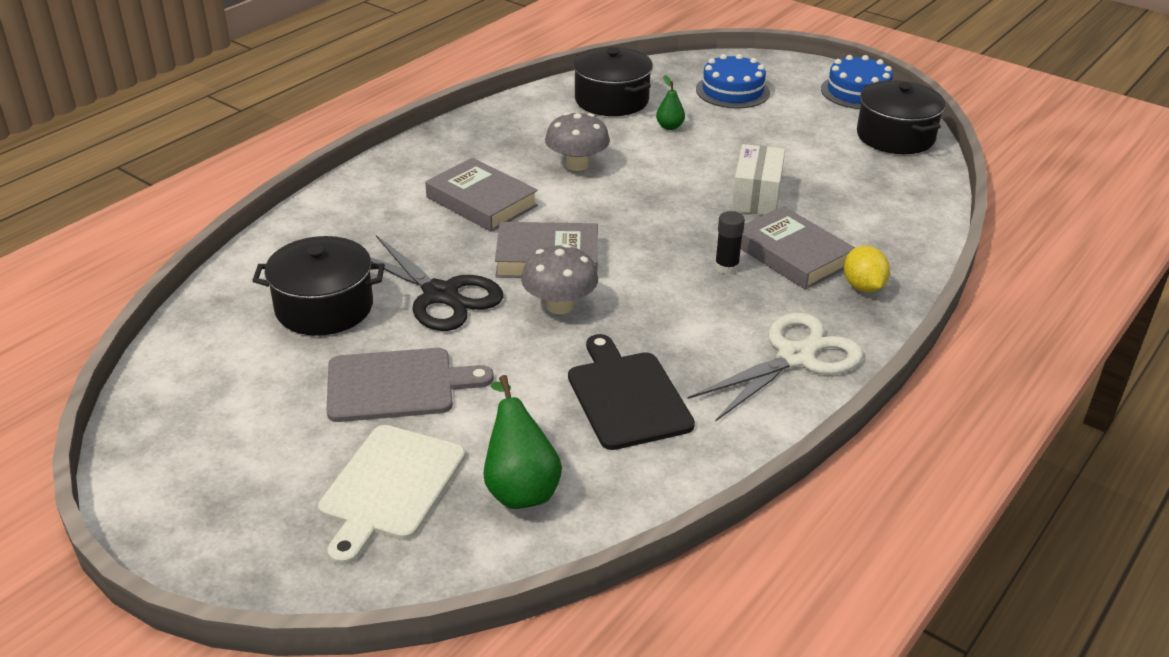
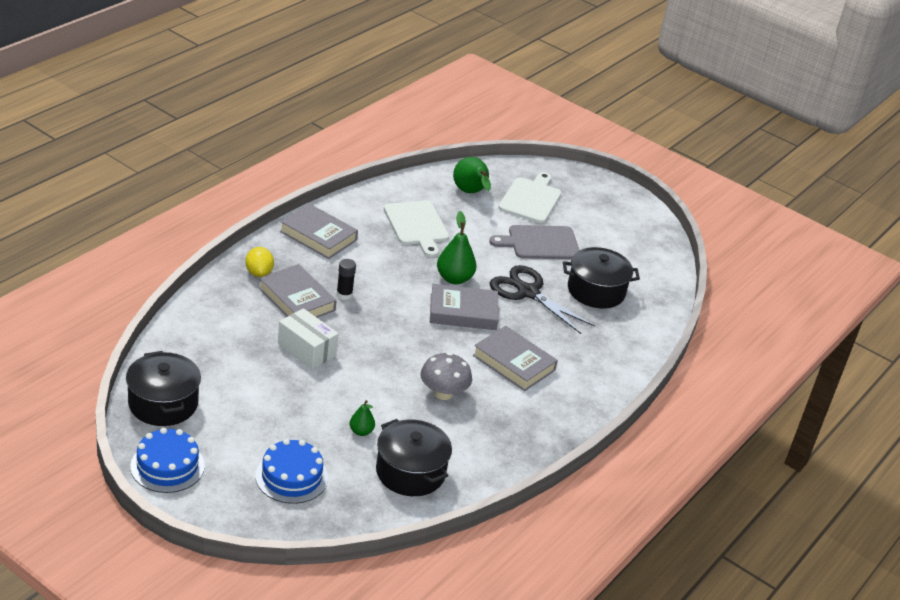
camera: 175 degrees right, 0 degrees up
grey mushroom [521,244,598,314] -> green pear [437,211,476,284]
black cutting board [568,334,695,450] -> white cutting board [384,200,449,257]
white scissors [688,313,863,422] -> grey book [280,204,358,259]
white box [732,144,785,215] -> white box turned 60 degrees counterclockwise [278,308,339,370]

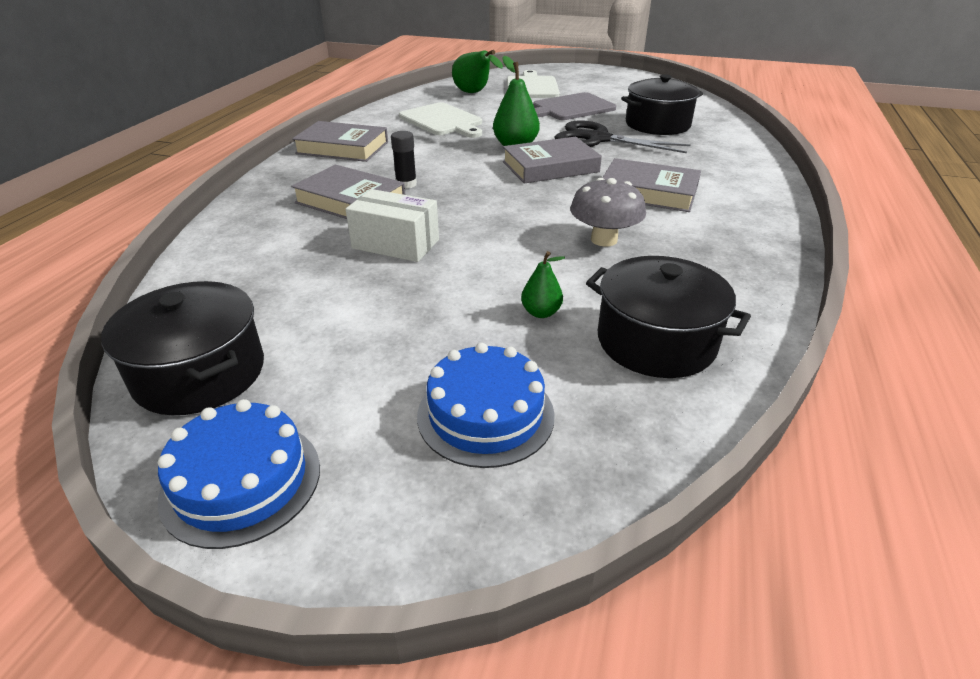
camera: 15 degrees left, 0 degrees up
yellow lemon [245,247,274,277] -> none

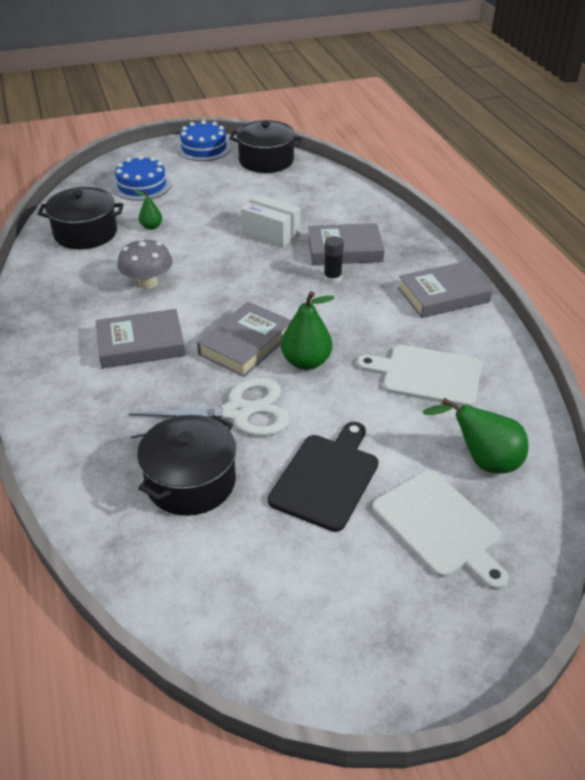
camera: 145 degrees right, 5 degrees up
white box [346,189,439,262] -> white box turned 45 degrees clockwise [241,194,300,247]
grey cutting board [533,92,616,120] -> black cutting board [268,422,379,532]
black scissors [554,120,690,153] -> white scissors [129,378,290,438]

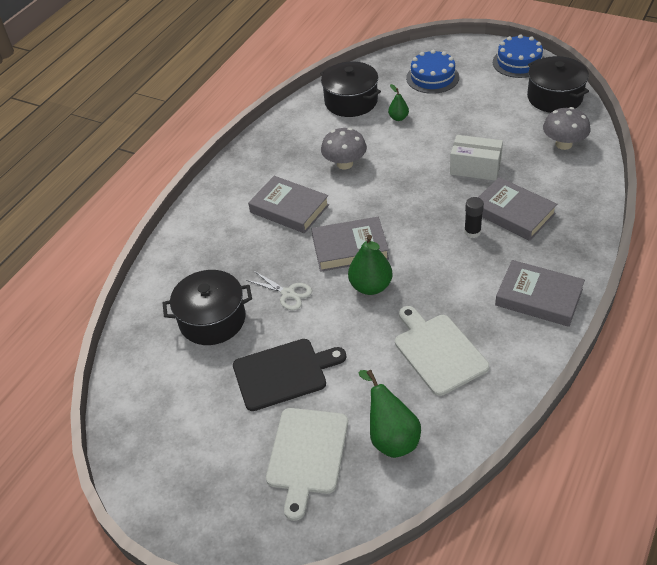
camera: 50 degrees right, 5 degrees up
white scissors [129,378,290,438] -> white scissors [246,271,312,310], size x0.56
white box [241,194,300,247] -> white box turned 60 degrees counterclockwise [450,135,503,181]
none -> grey mushroom [543,107,590,150]

